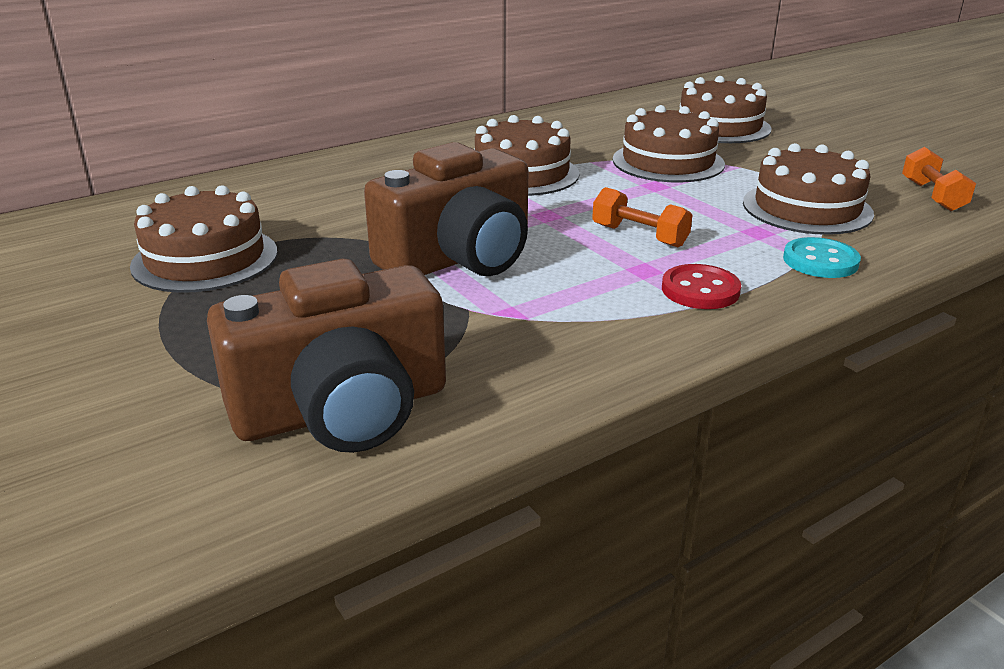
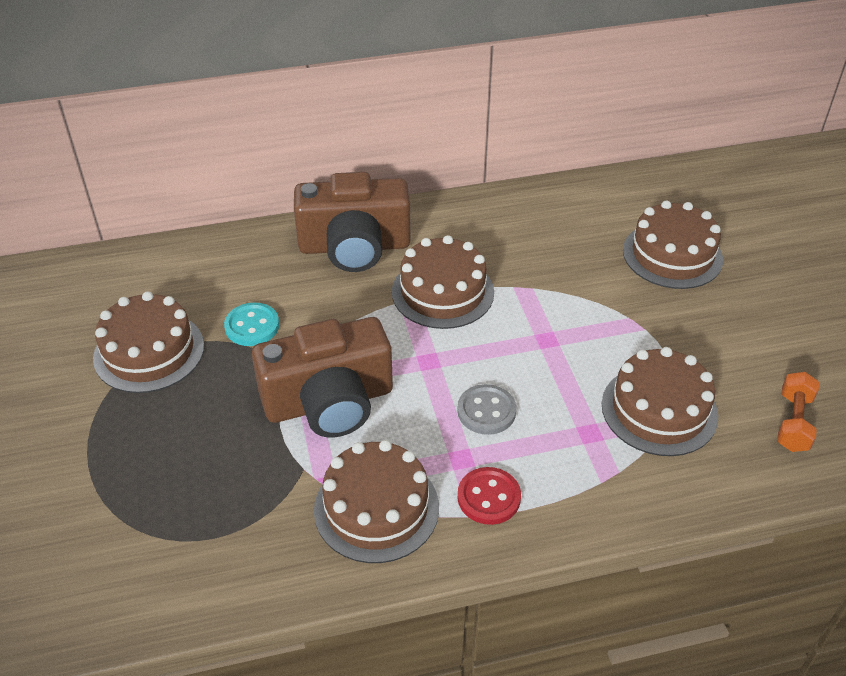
camera: 20 degrees right, 15 degrees up
brown camera [207,259,446,453] -> brown camera moved to [294,172,411,272]
orange dumbbell [592,187,693,247] -> grey button [457,384,516,435]
brown cake [613,105,725,182] -> brown cake moved to [314,440,439,563]
turquoise button [783,237,861,278] -> turquoise button moved to [224,303,279,346]

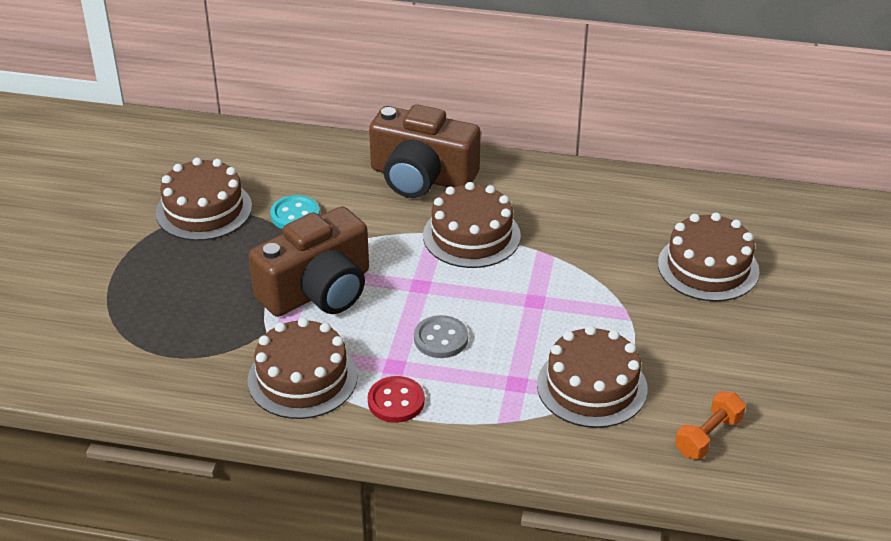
camera: 25 degrees right, 5 degrees down
brown camera [252,317,393,437] -> brown camera turned 45 degrees counterclockwise [249,206,369,317]

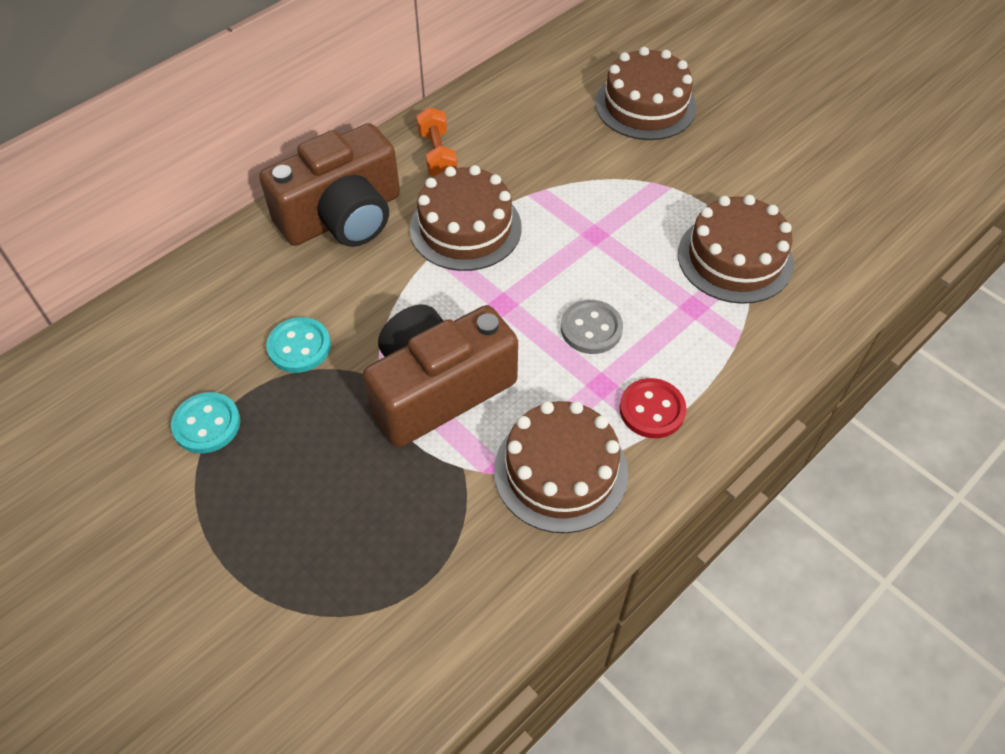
camera: 55 degrees left, 15 degrees up
brown cake [156,158,252,241] -> turquoise button [171,392,240,453]
brown camera [249,206,369,317] -> brown camera turned 120 degrees counterclockwise [363,305,518,447]
orange dumbbell [675,391,746,459] -> orange dumbbell moved to [416,107,457,176]

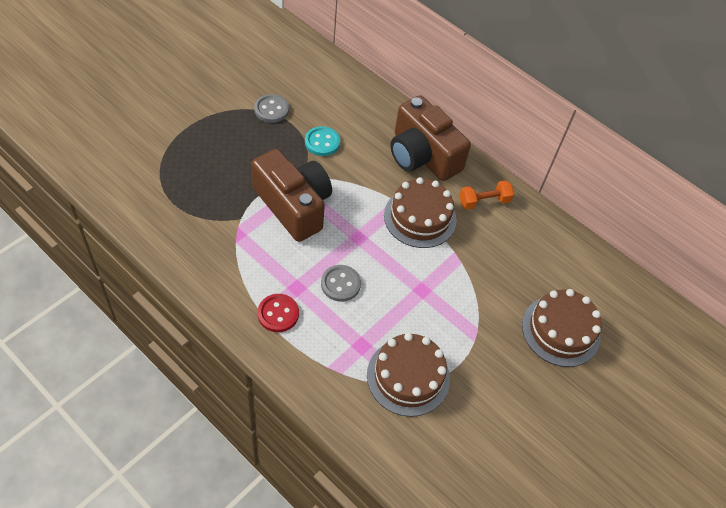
camera: 80 degrees right, 0 degrees up
turquoise button [171,392,240,453] -> grey button [254,94,289,123]
brown cake [494,401,628,533] -> none

